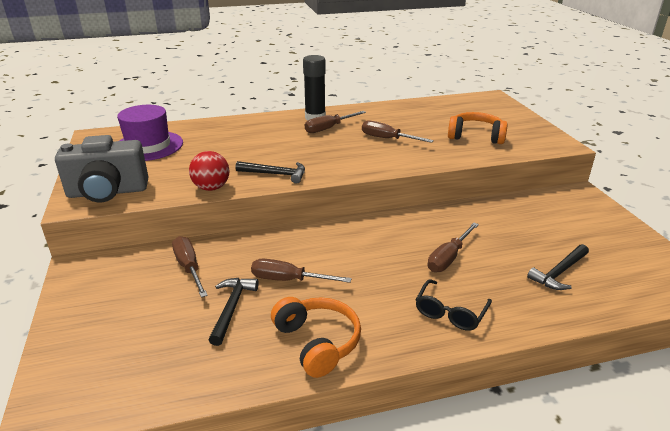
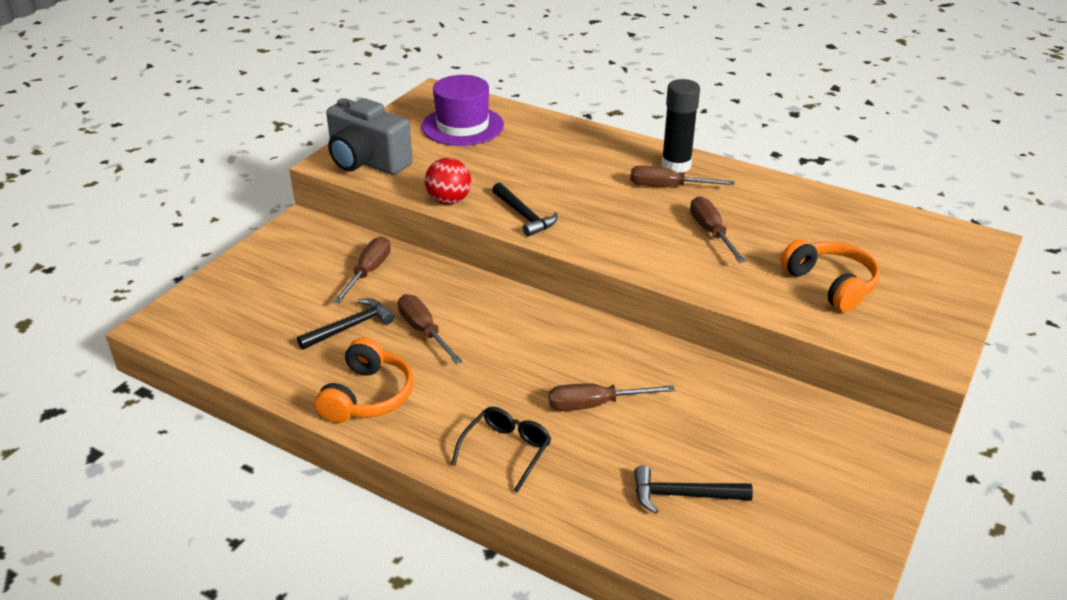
camera: 45 degrees right, 5 degrees up
black glasses [416,279,492,331] -> black glasses turned 135 degrees clockwise [451,407,551,493]

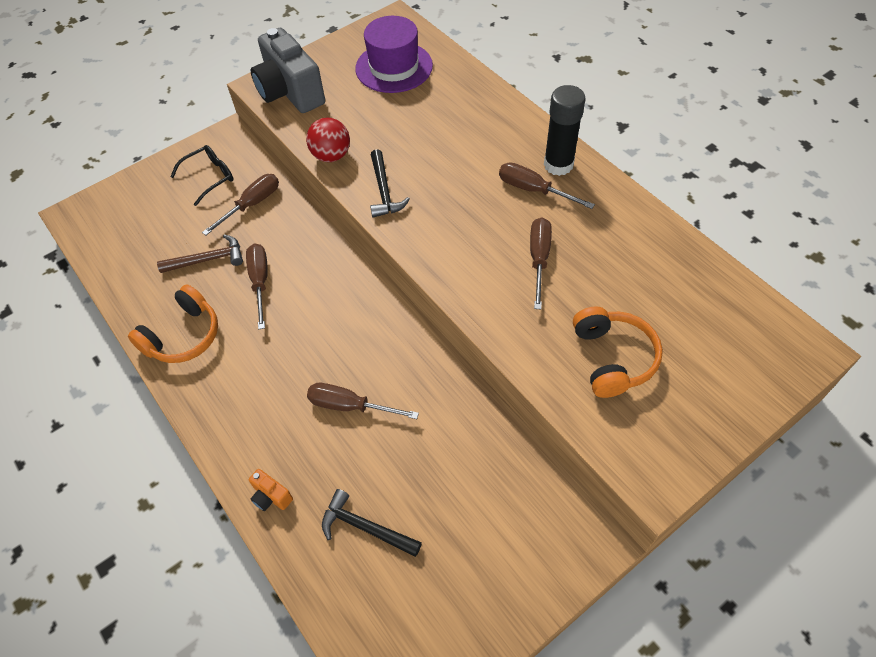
camera: 25 degrees right, 20 degrees up
black hammer [297,298,395,350] -> brown hammer [157,234,243,273]
black glasses [451,407,551,493] -> black glasses moved to [170,145,233,206]
none -> orange camera [249,469,293,511]

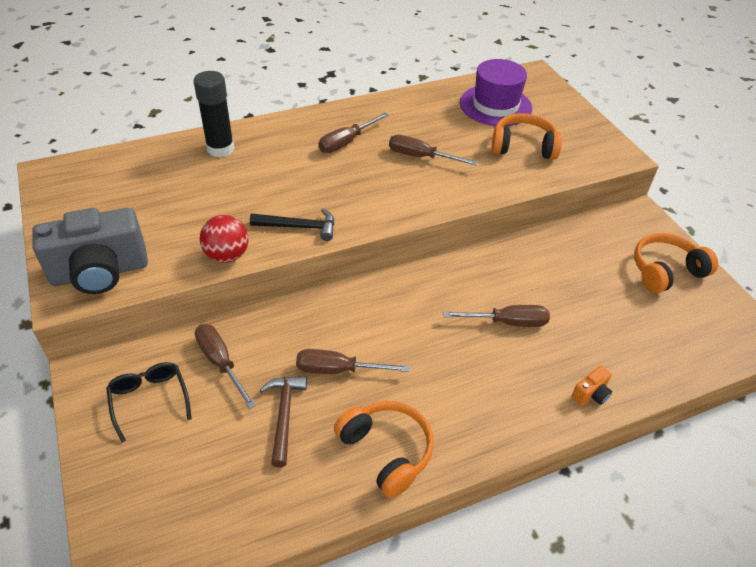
camera: 80 degrees left, 10 degrees down
brown screwdriver [307,383,419,419] -> brown screwdriver turned 120 degrees counterclockwise [443,305,550,327]
black hammer [322,489,422,557] -> none
purple hat [355,16,433,93] -> purple hat moved to [460,59,532,126]
black glue stick [544,85,585,176] -> black glue stick moved to [194,71,235,157]
none -> orange headphones [634,233,719,293]

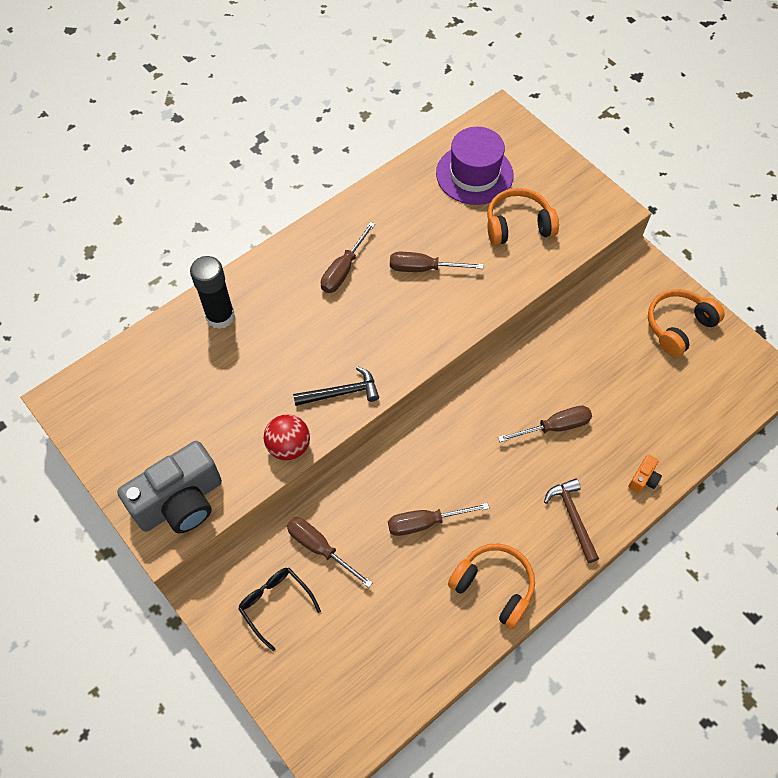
camera: 15 degrees left, 15 degrees up
brown hammer [260,376,307,467] -> brown hammer moved to [544,478,599,563]

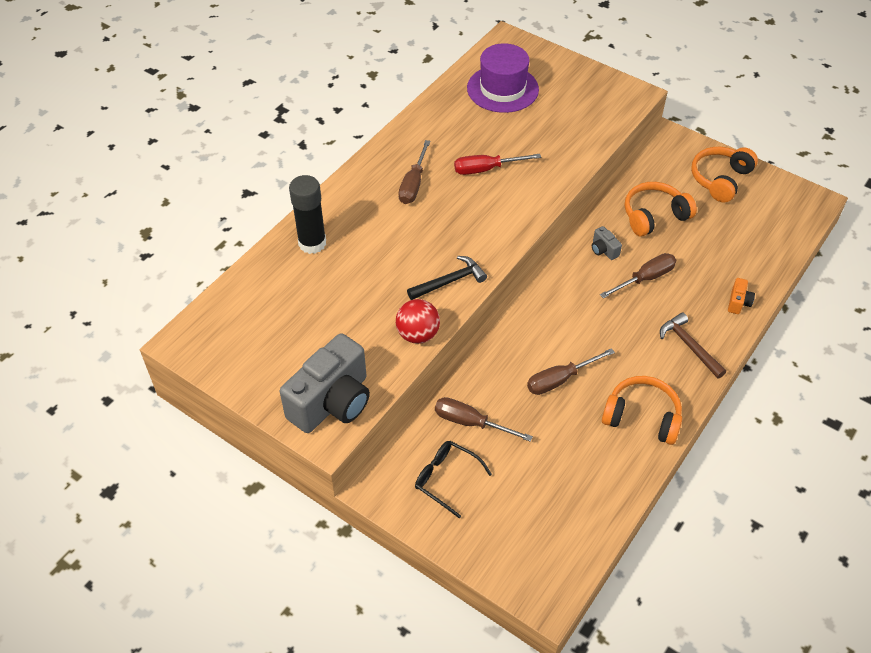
camera: 15 degrees left, 10 degrees down
brown screwdriver [390,252,483,272] -> red screwdriver [454,154,541,175]
orange headphones [487,188,559,245] -> orange headphones moved to [625,182,697,237]
none -> grey camera [592,226,622,260]

